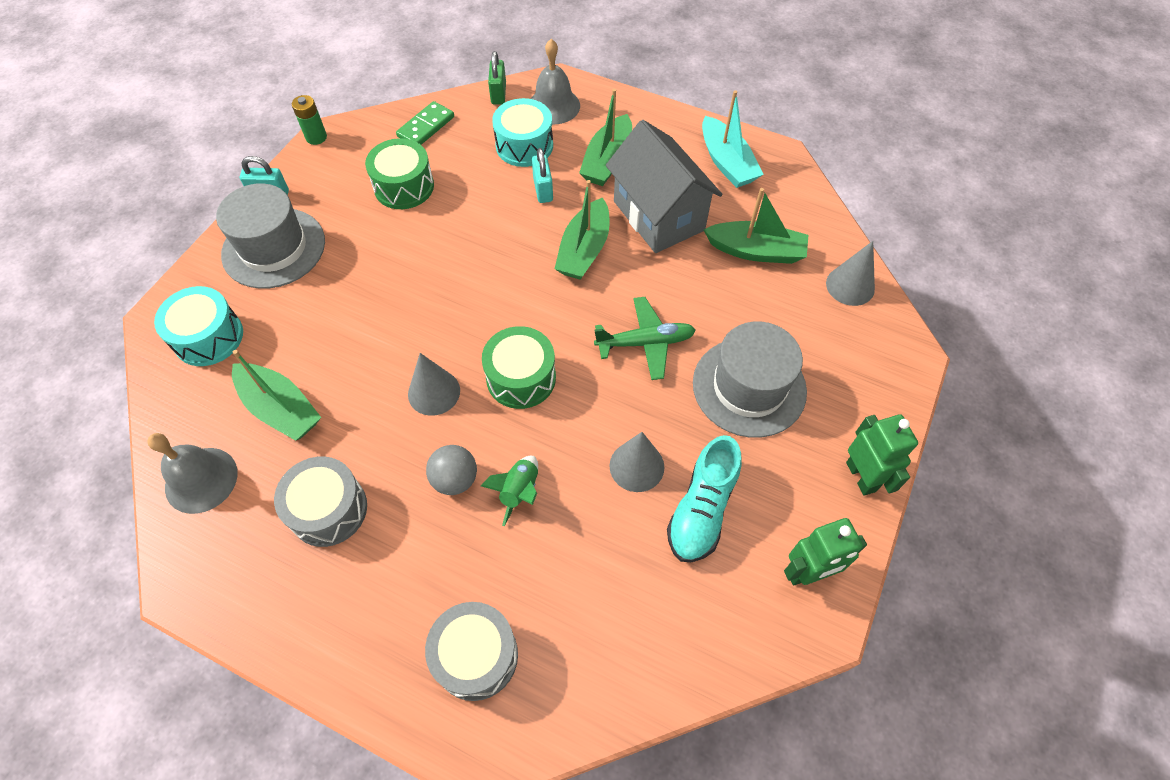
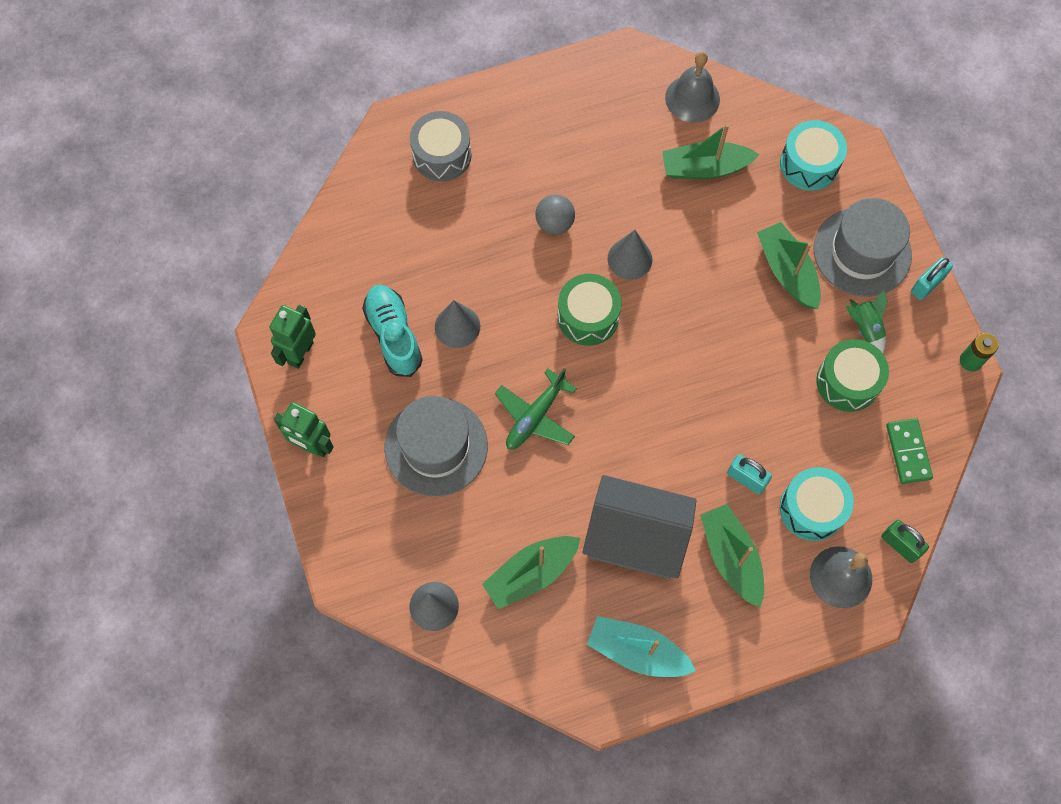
camera: 135 degrees right, 10 degrees up
grey drum [274,457,367,547] -> none
green rocket [481,456,538,527] -> green rocket moved to [846,289,888,353]
green boat [554,180,610,280] -> green boat moved to [757,222,821,309]

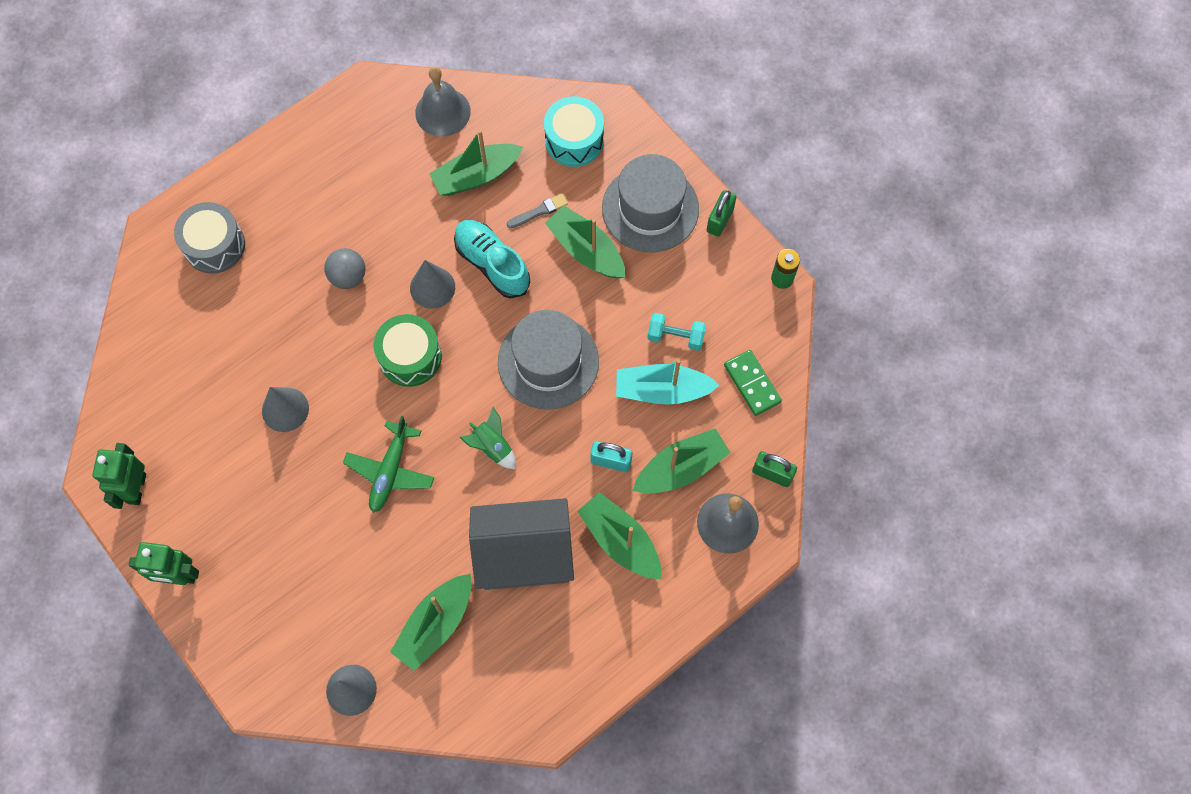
camera: 20 degrees left, 0 degrees up
turquoise shoe [362,285,423,377] -> turquoise shoe moved to [454,220,530,298]
grey hat [384,396,488,496] -> grey hat moved to [498,310,599,410]
turquoise boat [587,616,696,677] -> turquoise boat moved to [616,359,720,405]
turquoise drum [779,467,854,541] -> green boat [633,429,731,494]
green drum [816,339,889,412] -> turquoise dumbbell [648,313,706,351]
green rocket [846,289,888,353] -> green rocket moved to [459,407,516,469]
turquoise padlock [911,257,953,300] -> green padlock [707,190,736,237]
none -> grey brush [507,194,568,228]

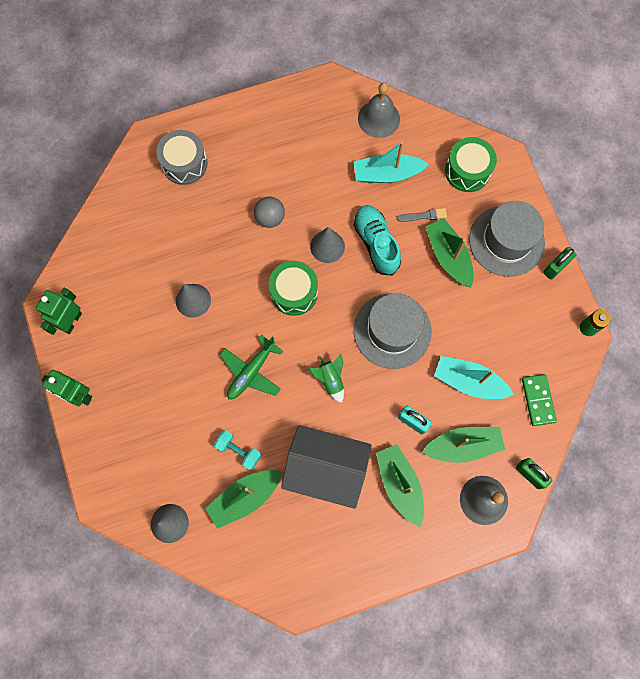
camera: 20 degrees right, 5 degrees up
green boat [429,130,523,196] -> turquoise boat [354,142,429,183]
turquoise drum [544,96,604,167] -> green drum [445,137,497,192]
turquoise dumbbell [648,313,706,351] -> turquoise dumbbell moved to [214,430,262,470]

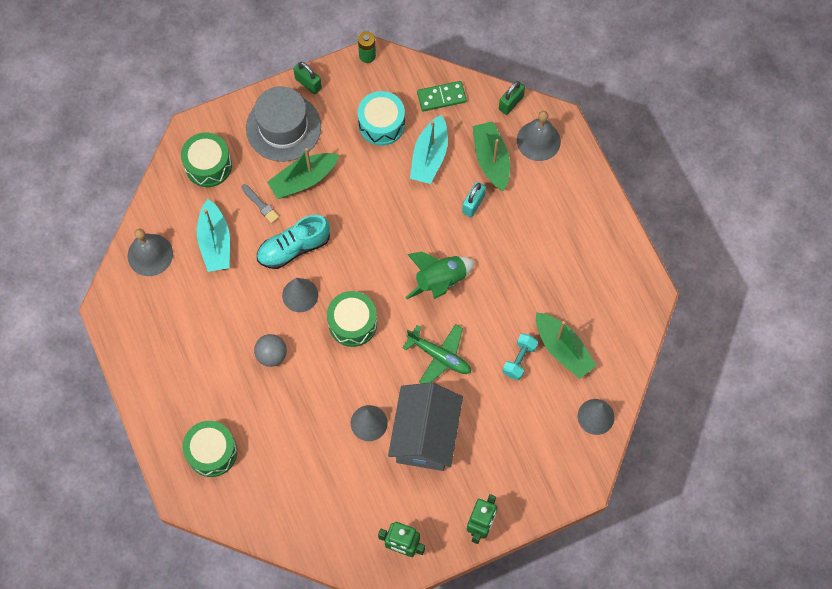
camera: 95 degrees left, 5 degrees down
grey drum [156,130,207,185] -> green drum [182,421,237,477]
grey house [281,425,372,509] -> grey house moved to [388,382,463,471]
green rocket [309,354,344,403] -> green rocket [405,252,475,300], size x1.56
grey hat [354,293,432,369] -> none
green boat [376,444,424,527] -> none
grey brush [397,208,447,222] -> grey brush turned 150 degrees clockwise [241,184,279,223]
none -> turquoise drum [358,91,405,146]

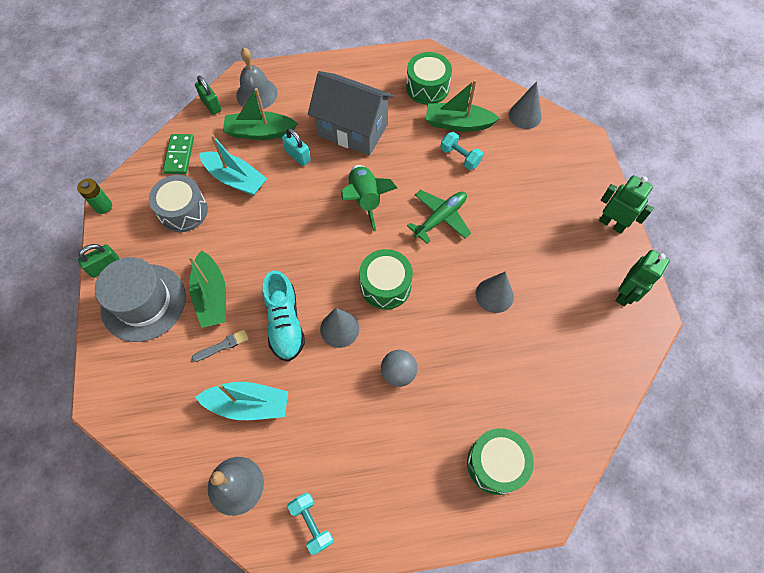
camera: 75 degrees left, 5 degrees down
green drum [181,132,232,187] -> green drum moved to [406,52,452,105]
turquoise drum [358,91,405,146] -> grey drum [149,175,208,232]
grey house [388,382,463,471] -> grey house moved to [308,71,394,156]
green boat [536,312,597,379] -> green boat turned 150 degrees counterclockwise [426,80,500,132]
none -> turquoise dumbbell [287,492,334,555]

